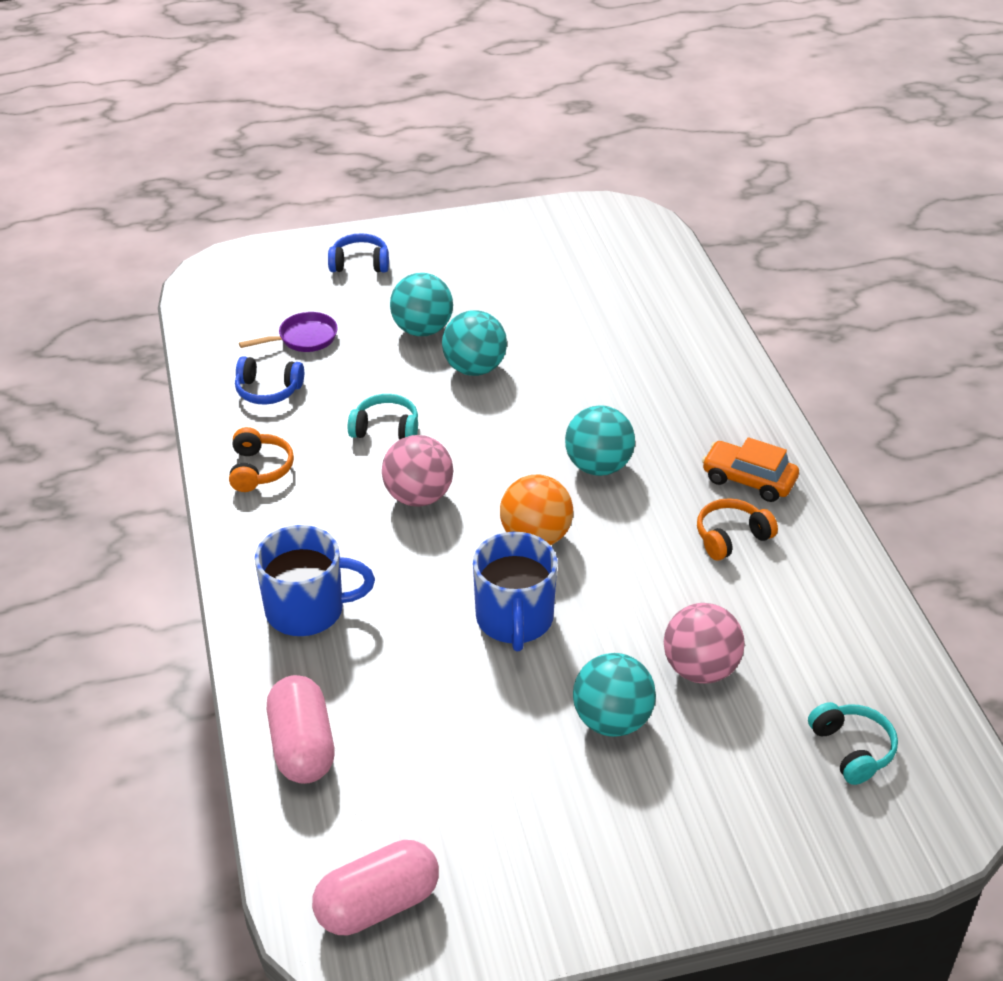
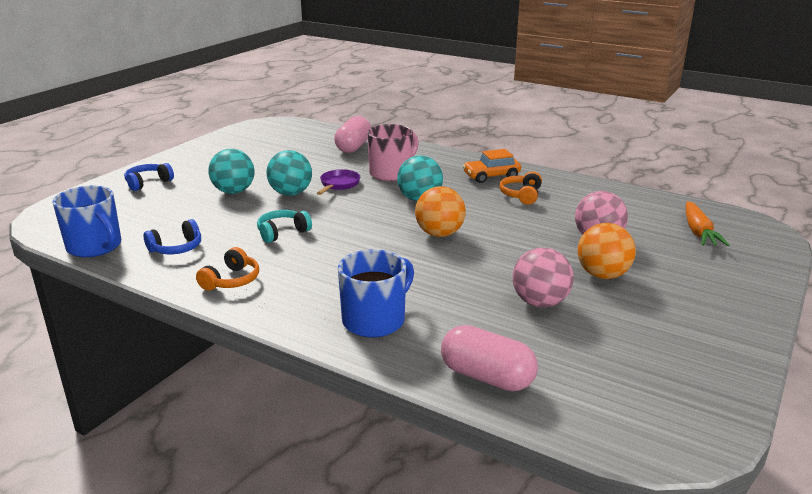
camera: 45 degrees left, 15 degrees down
orange headphones [229,427,294,492] -> orange headphones turned 75 degrees clockwise [196,247,259,291]
purple pan [239,312,338,352] -> purple pan moved to [317,169,360,195]
pink capsule [312,840,439,936] -> pink capsule moved to [334,116,371,153]
pink ball [382,435,453,507] -> pink ball moved to [513,248,573,308]
blue mug [473,532,558,651] -> blue mug moved to [52,186,121,257]
turquoise ball [573,653,656,737] -> orange ball [578,223,636,279]
turquoise headphones [808,702,898,785] -> orange carrot [686,201,730,246]
none -> pink mug [367,124,419,181]

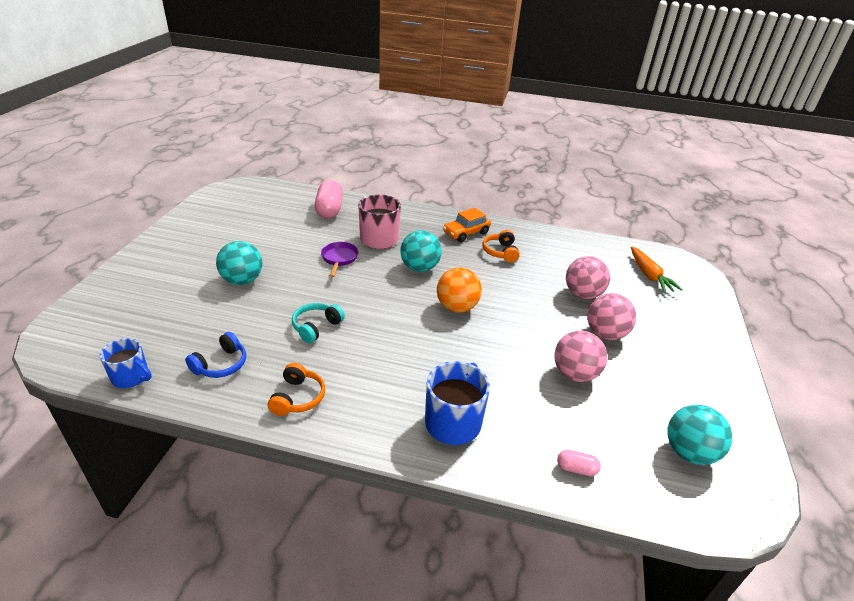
camera: 20 degrees left, 10 degrees up
blue mug [52,186,121,257] -> blue mug [100,338,152,388], size x0.64
blue headphones [124,163,174,191] -> none
turquoise ball [267,150,312,196] -> turquoise ball moved to [667,405,732,465]
pink capsule [441,325,538,391] -> pink capsule [557,450,601,476], size x0.49
orange ball [578,223,636,279] -> pink ball [587,293,636,340]

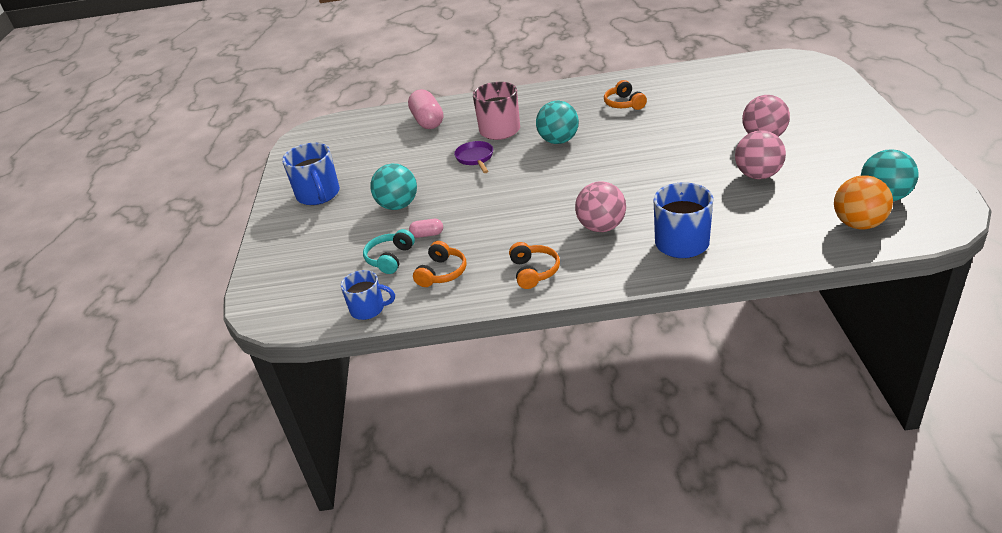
camera: 10 degrees left, 0 degrees up
blue headphones [185,332,246,378] -> orange headphones [413,241,466,287]
turquoise headphones [292,303,345,343] -> turquoise headphones moved to [363,229,415,274]
orange ball [437,267,482,313] -> orange ball moved to [834,175,893,230]
orange car [443,208,491,242] -> none
pink capsule [557,450,601,476] -> pink capsule moved to [409,219,443,238]
pink ball [566,256,610,299] -> pink ball moved to [575,181,626,232]
orange carrot [631,247,683,293] -> none
none -> blue mug [282,143,340,205]

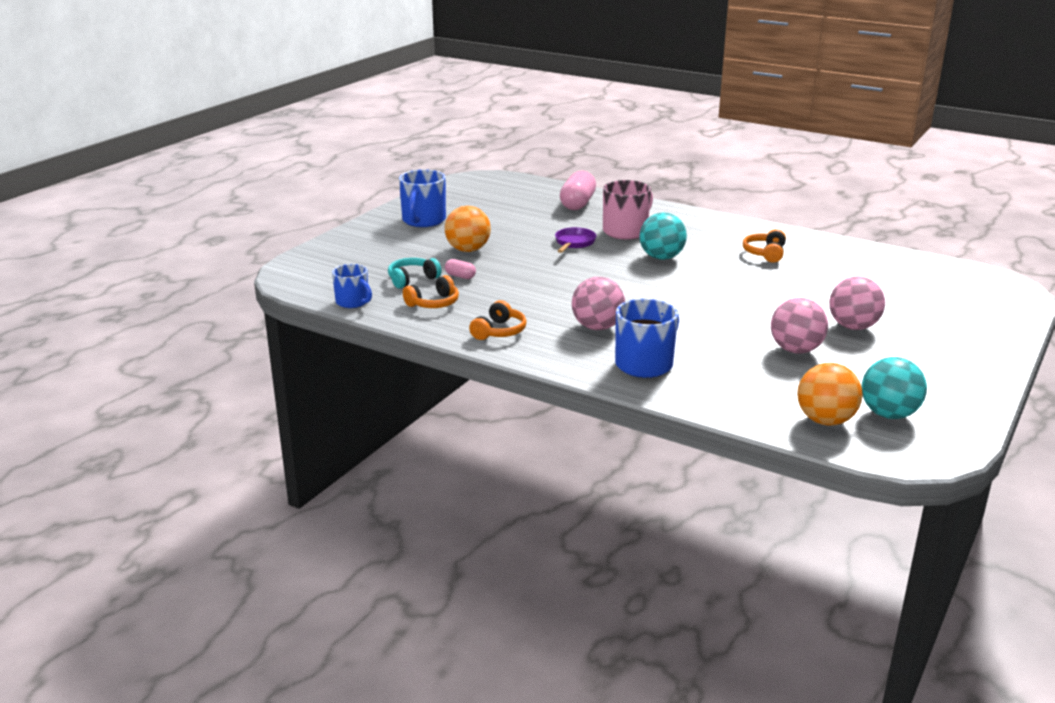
camera: 30 degrees right, 10 degrees down
turquoise ball [370,164,417,210] -> orange ball [445,206,491,252]

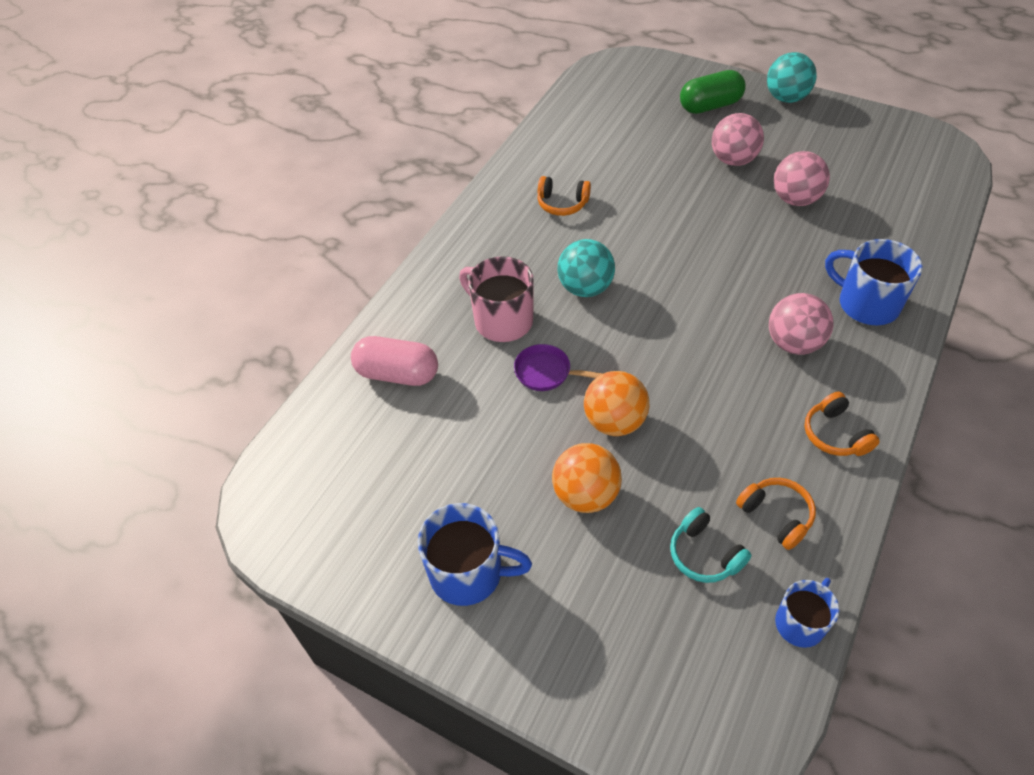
camera: 90 degrees left, 25 degrees up
pink capsule [445,259,476,279] -> none
orange headphones [469,300,526,340] -> orange headphones turned 135 degrees counterclockwise [804,392,880,456]
orange ball [797,363,863,426] -> orange ball moved to [584,371,649,436]
turquoise ball [862,357,927,419] -> turquoise ball moved to [767,52,817,103]
none -> green capsule [680,70,746,114]

